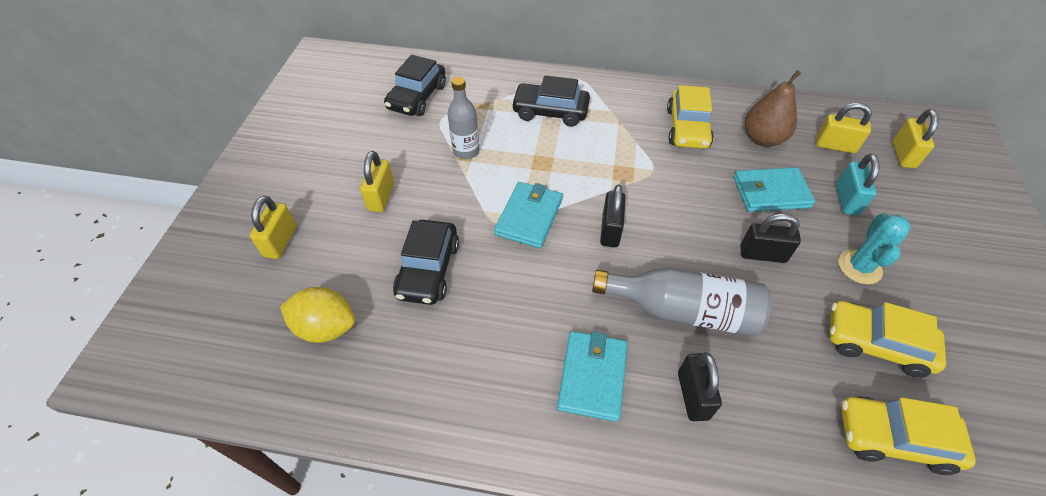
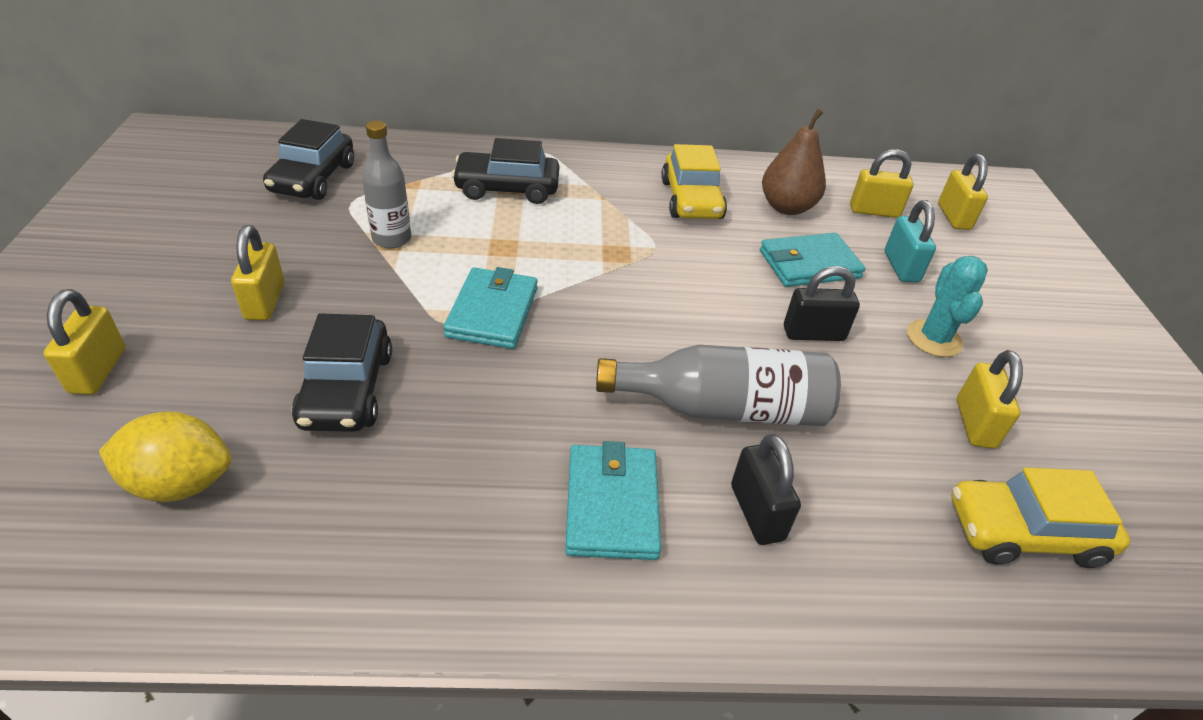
camera: 15 degrees left, 10 degrees down
black padlock [600,185,626,247] -> none
yellow car [829,301,946,378] -> yellow padlock [957,350,1023,449]

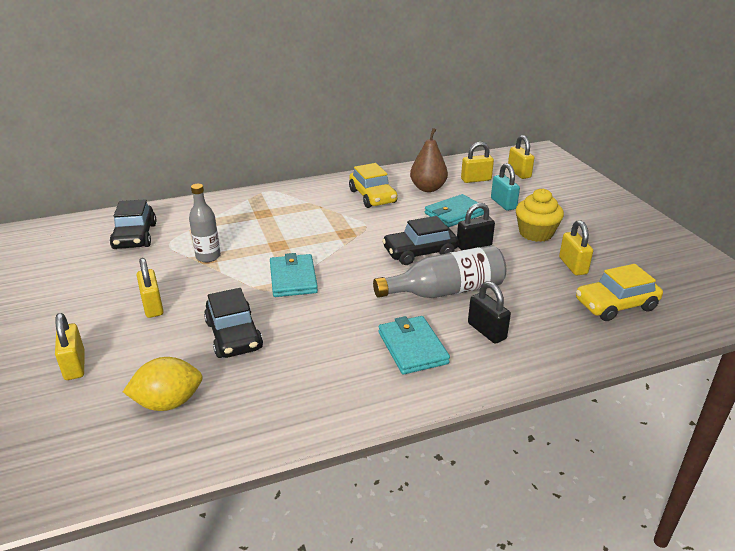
camera: 15 degrees left, 10 degrees down
black car [452,138,559,204] -> black car moved to [382,216,459,265]
turquoise cactus [907,256,988,357] -> yellow cupcake [516,188,564,242]

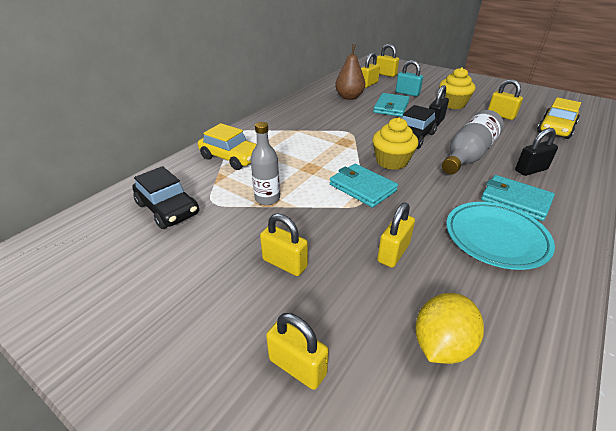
camera: 35 degrees left, 5 degrees up
black car [204,288,263,358] -> yellow padlock [377,202,415,268]
yellow car [349,163,397,208] -> yellow car moved to [198,123,256,170]
black padlock [468,281,511,344] -> black padlock turned 45 degrees counterclockwise [515,128,558,176]
none -> yellow cupcake [372,117,419,170]
none -> turquoise plate [446,202,555,270]

